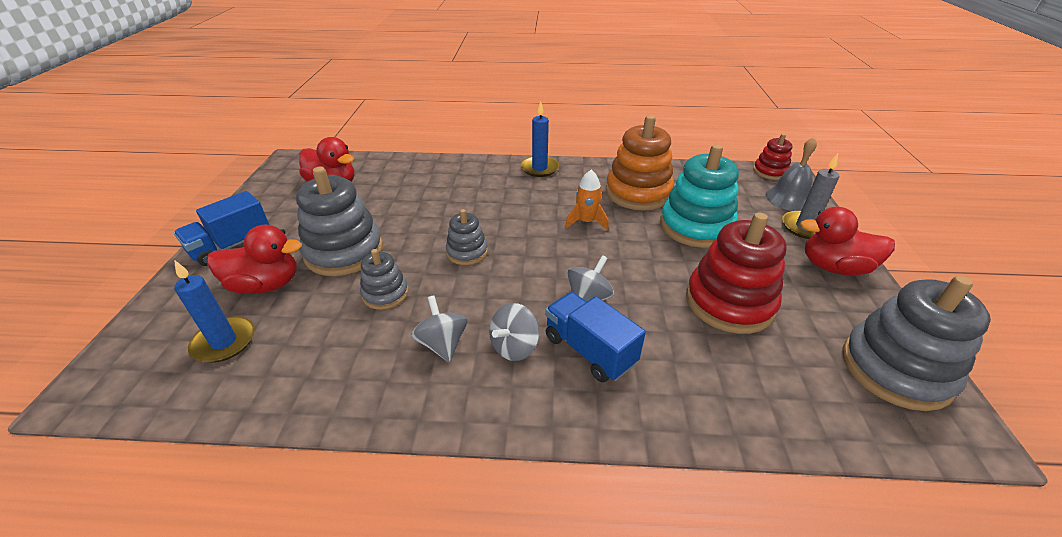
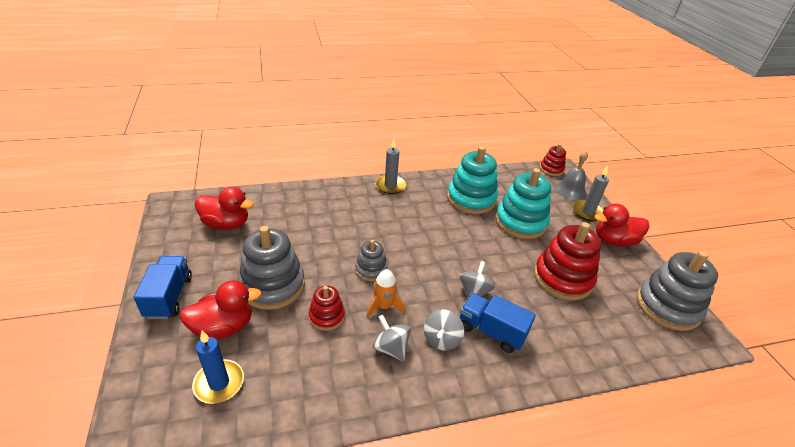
camera: 20 degrees left, 0 degrees up
blue truck [174,191,269,266] -> blue truck turned 150 degrees clockwise [134,256,192,319]
grey stacking toy [360,249,408,310] -> red stacking toy [309,286,345,331]
blue candle [521,101,559,177] -> grey candle [375,139,406,194]
orange rocket [565,170,609,231] -> orange rocket moved to [366,269,405,318]
orange stacking toy [606,115,674,211] -> turquoise stacking toy [447,146,498,214]

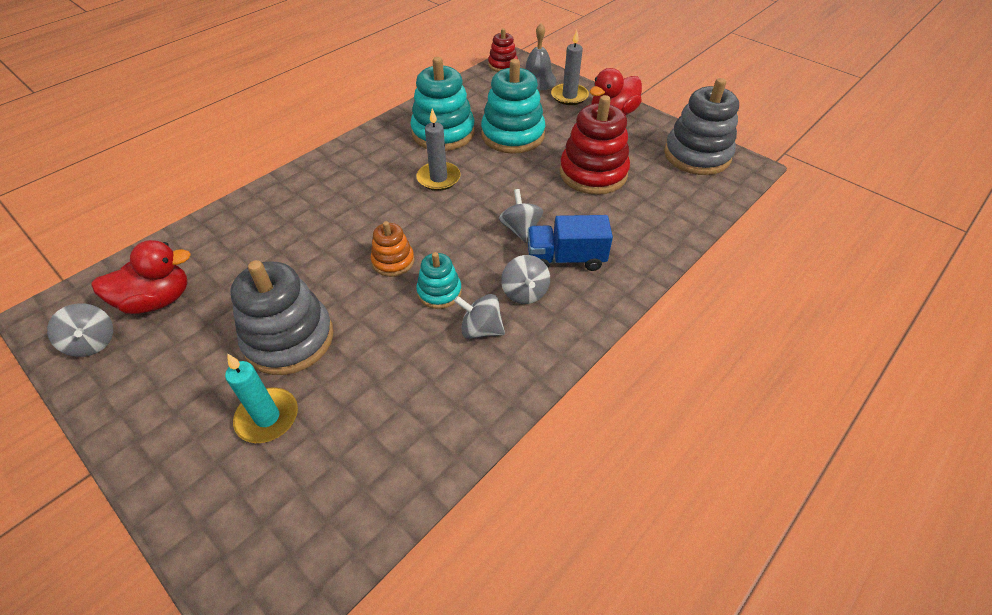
camera: 30 degrees left, 10 degrees up
blue truck [134,256,192,319] -> none
red duck [179,280,262,340] -> turquoise candle [225,354,298,443]
blue candle [192,331,244,404] -> none
red stacking toy [309,286,345,331] -> none
grey stacking toy [355,240,388,281] -> orange stacking toy [371,221,414,277]
orange rocket [366,269,405,318] -> turquoise stacking toy [416,252,462,309]
grey candle [375,139,406,194] -> grey candle moved to [416,108,461,191]
none -> grey spinning top [47,303,113,357]

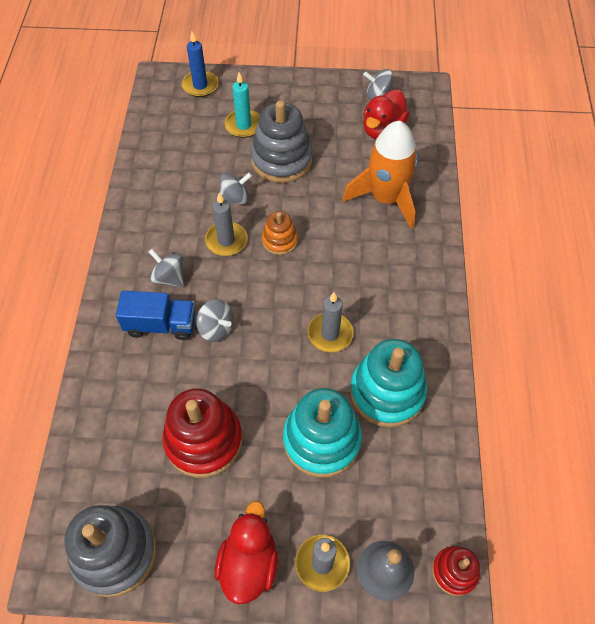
camera: 140 degrees right, 10 degrees up
turquoise stacking toy [416,252,462,309] -> grey candle [205,193,247,256]
grey spinning top [454,294,505,339] -> grey spinning top moved to [219,172,252,204]
blue truck [528,215,613,271] -> blue truck turned 45 degrees clockwise [116,291,195,340]
none -> blue candle [182,32,218,97]
none -> orange rocket [343,121,418,229]

